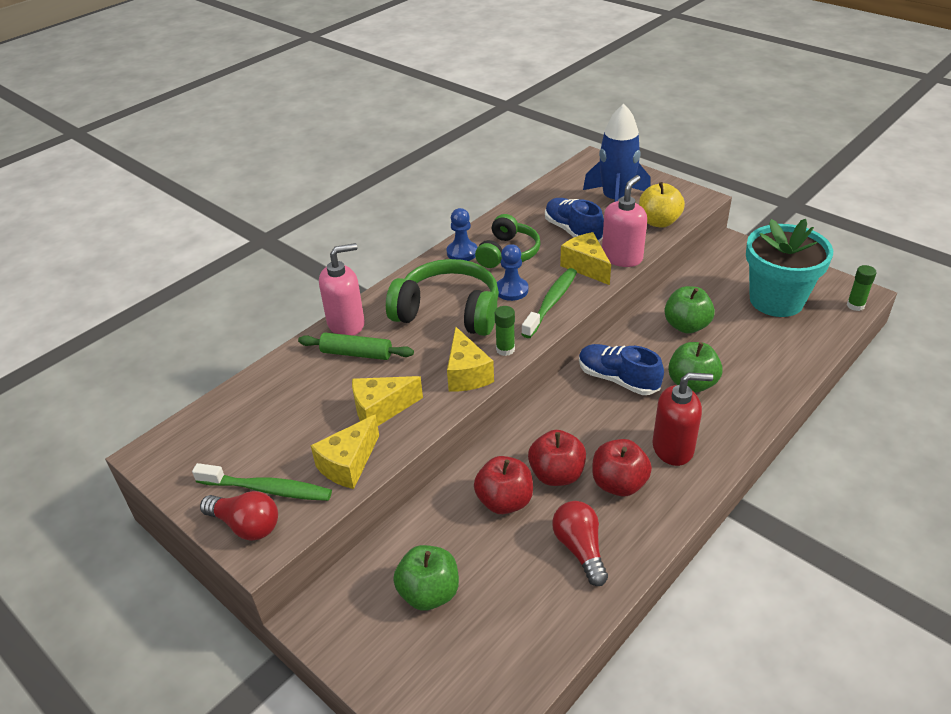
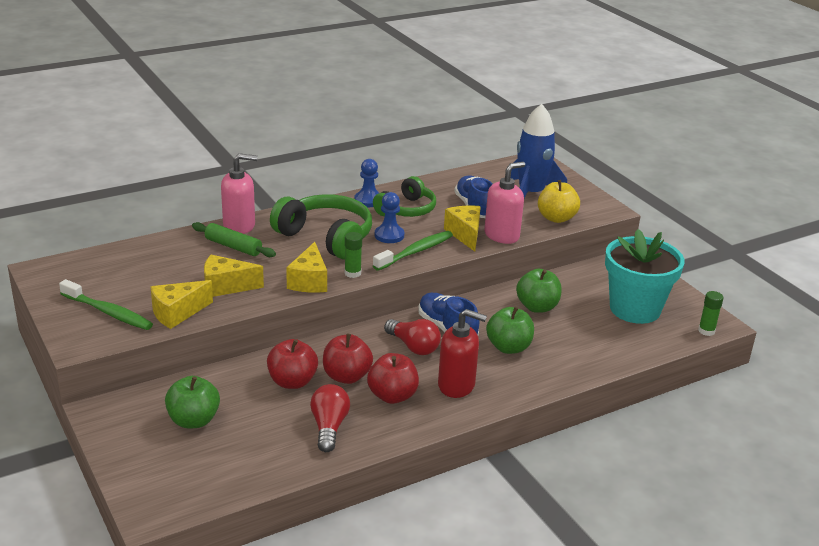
camera: 15 degrees right, 10 degrees down
red light bulb [200,491,278,541] -> red light bulb moved to [384,319,441,355]

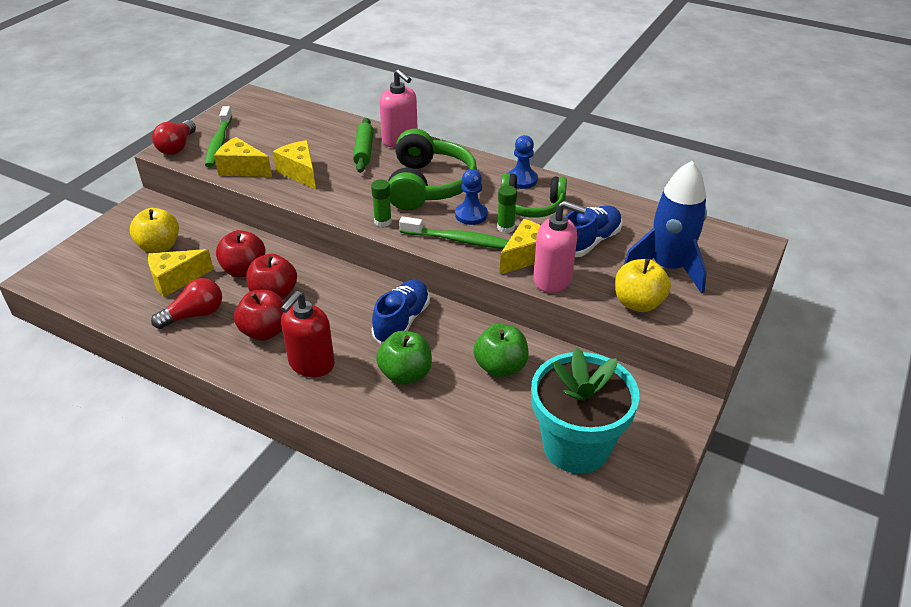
camera: 60 degrees right, 10 degrees up
green apple [165,376,220,428] -> yellow apple [130,208,179,253]
yellow cheese [286,242,327,293] -> yellow cheese moved to [148,249,213,297]
red light bulb [384,319,441,355] -> red light bulb moved to [152,120,196,155]
red soap dispenser [438,309,487,398] -> red soap dispenser turned 45 degrees clockwise [281,291,335,377]
green glue stick [698,291,724,336] -> green glue stick moved to [497,185,517,233]

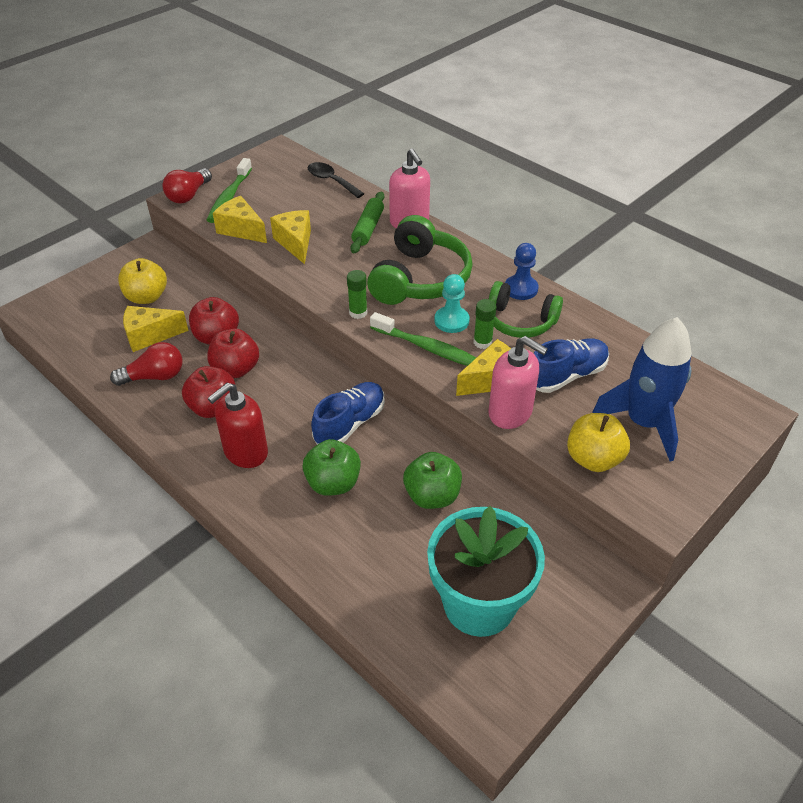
camera: 15 degrees right, 5 degrees up
blue pawn [455,169,488,225] -> turquoise pawn [434,274,470,333]
none -> black spoon [308,162,364,198]

